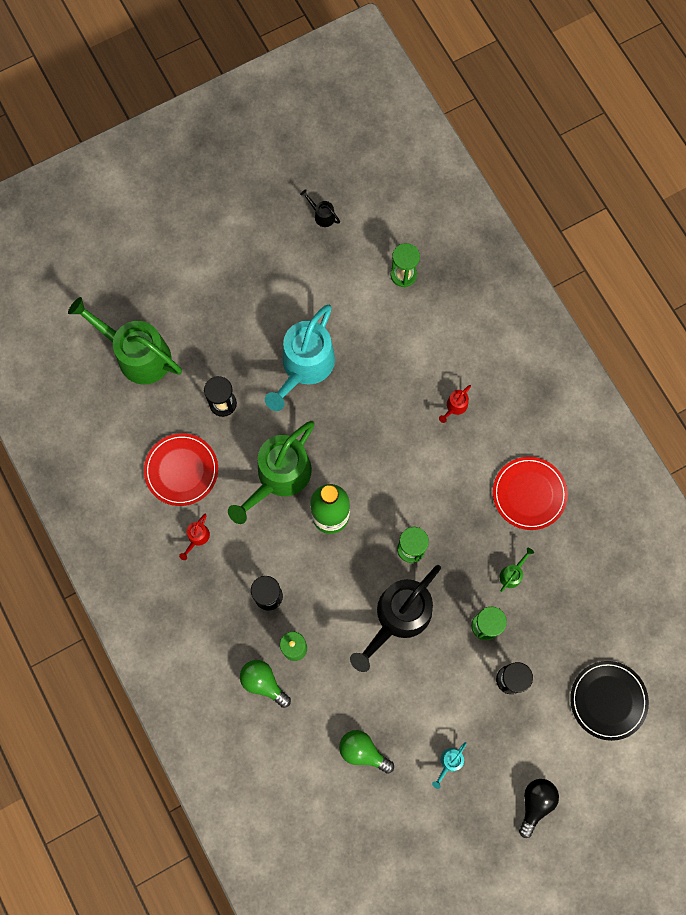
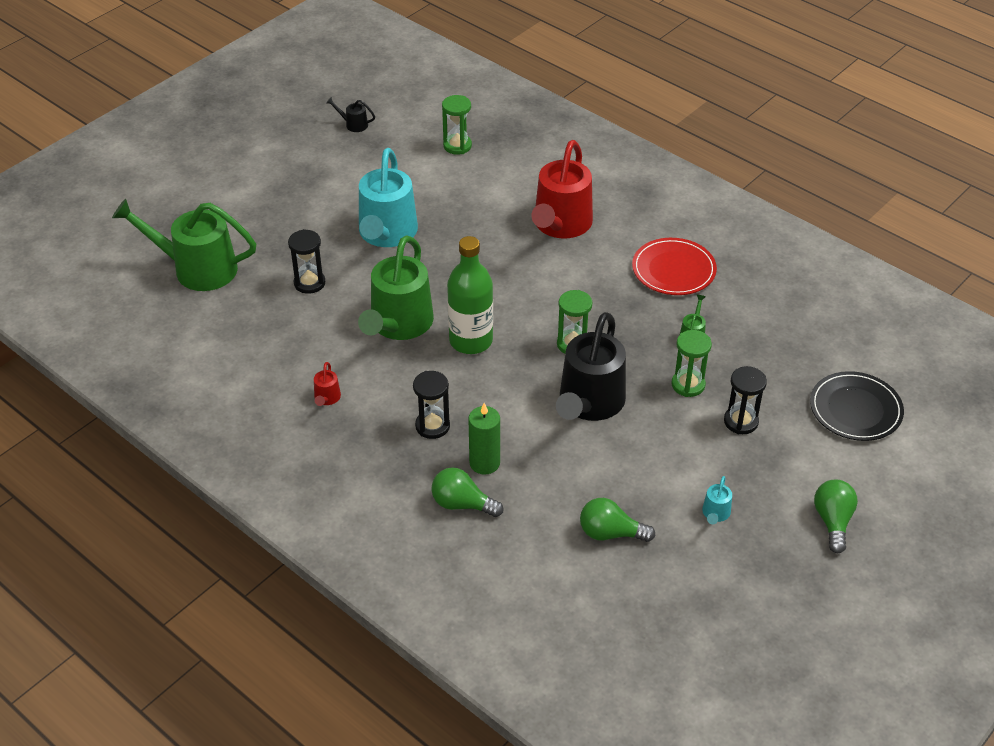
camera: 20 degrees left, 30 degrees down
red plate [144,433,218,506] -> none
red watering can [439,385,471,423] -> red watering can [531,140,593,238], size x2.49
black light bulb [519,779,559,838] -> green light bulb [814,480,858,553]

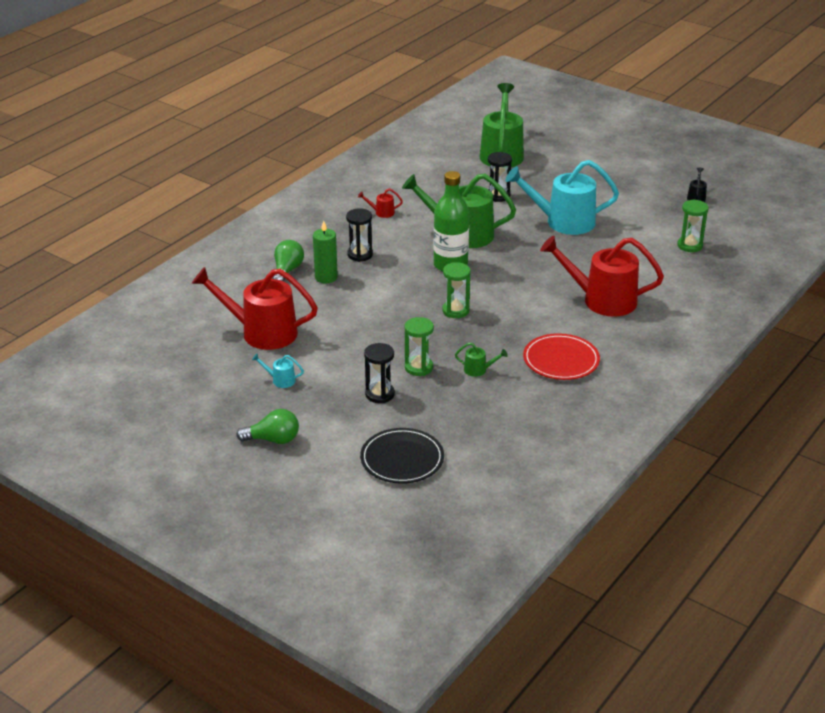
camera: 85 degrees right, 10 degrees down
black watering can [556,312,626,421] -> none
green light bulb [580,498,655,542] -> red watering can [192,267,318,350]

